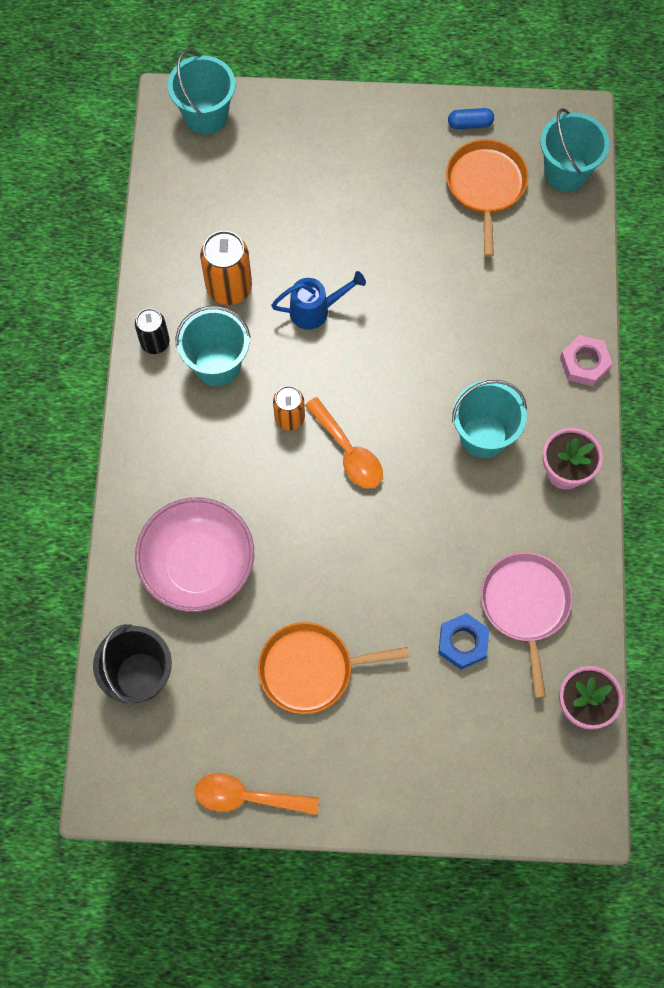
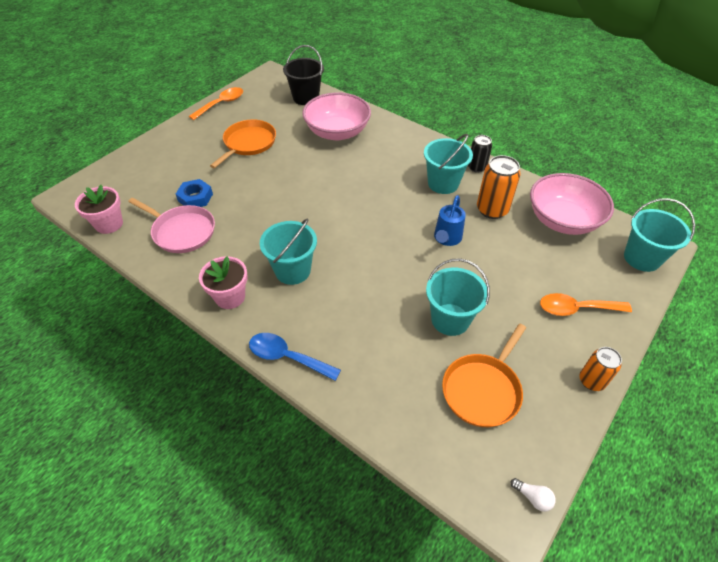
camera: 125 degrees right, 20 degrees down
orange can [273,386,305,431] -> orange can moved to [580,347,622,391]
orange spoon [305,397,383,488] -> orange spoon moved to [540,293,632,316]
orange pan [446,139,528,257] -> orange pan turned 90 degrees clockwise [442,324,526,427]
blue capsule [448,108,494,129] -> none
turquoise bucket [540,108,610,191] -> turquoise bucket moved to [426,259,490,336]
pink nut [560,335,612,386] -> blue spoon [249,333,341,381]
none -> white light bulb [511,478,556,512]
none -> pink bowl [530,173,614,235]

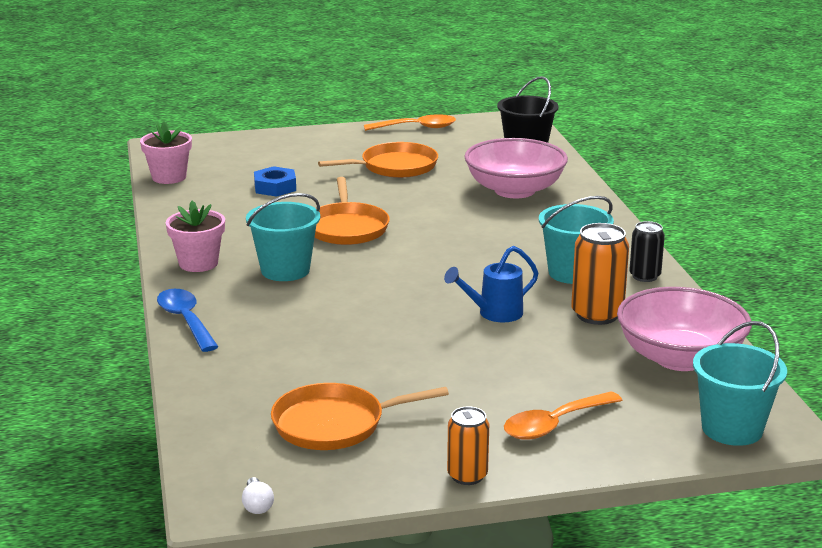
camera: 40 degrees right, 25 degrees down
pink pan [128,198,215,253] -> none
turquoise bucket [426,259,490,336] -> none
orange spoon [540,293,632,316] -> orange spoon turned 75 degrees counterclockwise [504,391,622,440]
none -> orange pan [315,177,390,245]

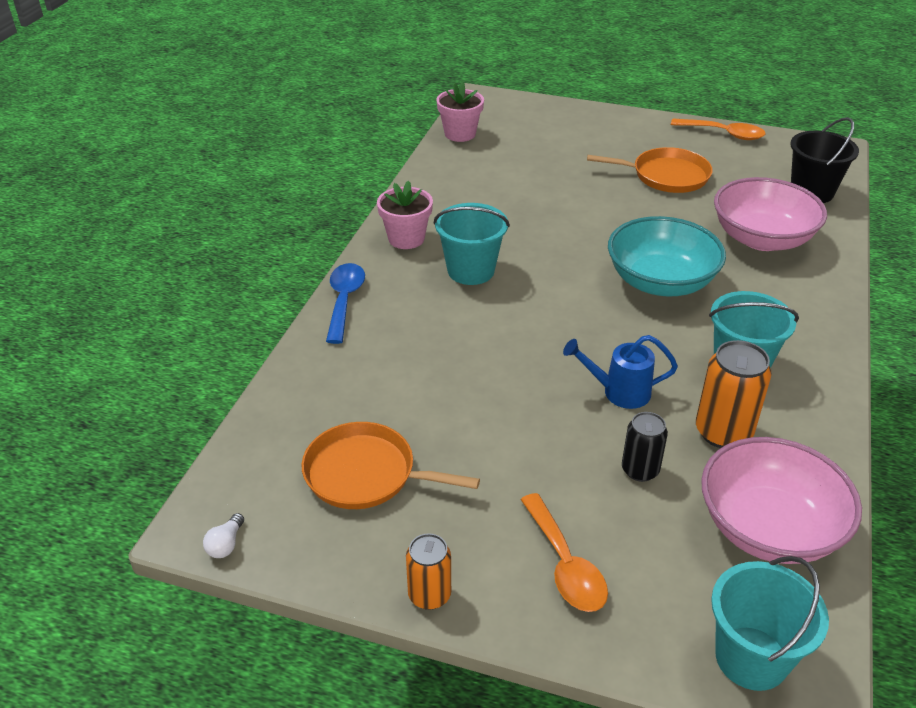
camera: 30 degrees right, 15 degrees up
blue nut [254,166,296,197] -> none
orange pan [315,177,390,245] -> none
orange spoon [504,391,622,440] -> orange spoon turned 105 degrees counterclockwise [520,493,608,612]
black can [629,221,665,282] -> black can moved to [622,412,668,482]
none -> turquoise bowl [608,216,726,296]

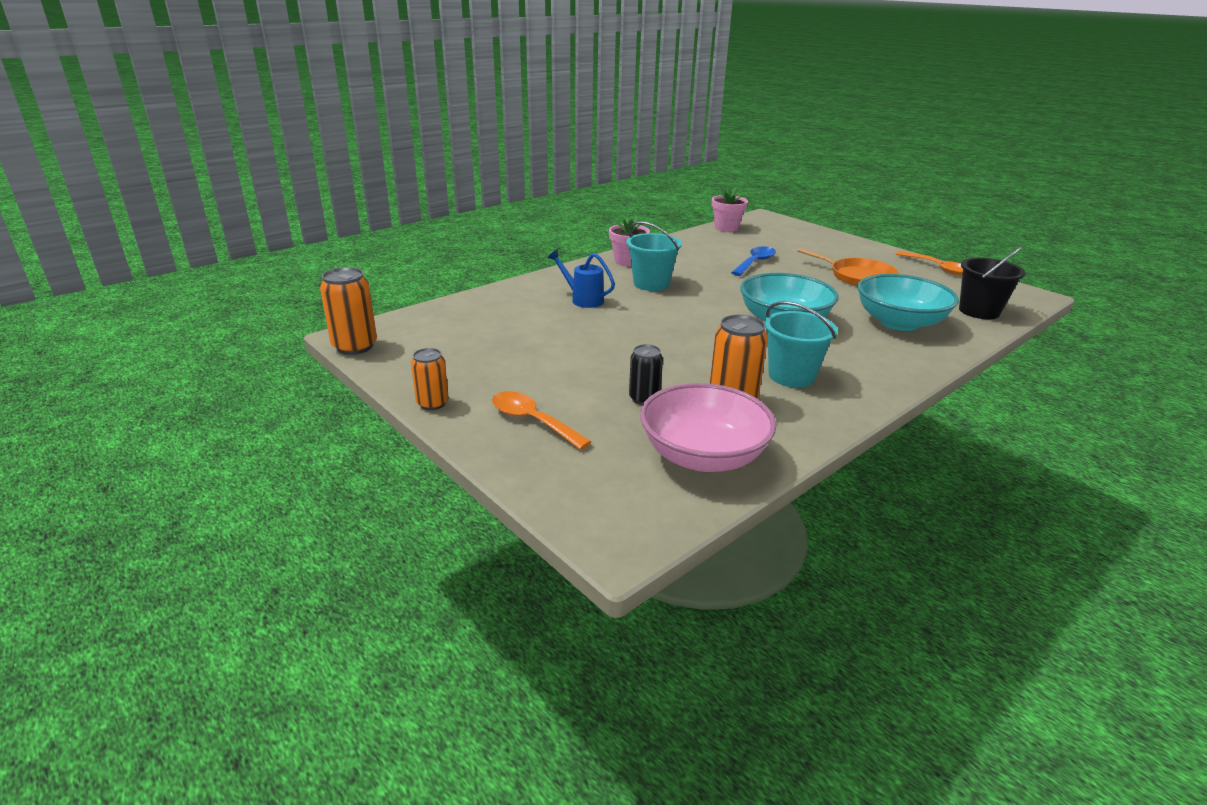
camera: 30 degrees right, 10 degrees down
white light bulb [203,513,244,558] -> orange can [320,267,377,355]
orange pan [302,422,480,509] -> none
blue spoon [326,263,365,344] -> blue spoon moved to [731,246,776,276]
orange spoon [520,493,608,612] -> orange spoon turned 120 degrees clockwise [492,391,591,450]
blue watering can [563,335,678,409] -> blue watering can moved to [548,249,615,308]
turquoise bucket [711,556,829,691] -> none
pink bowl [714,177,827,251] -> turquoise bowl [857,274,959,331]

